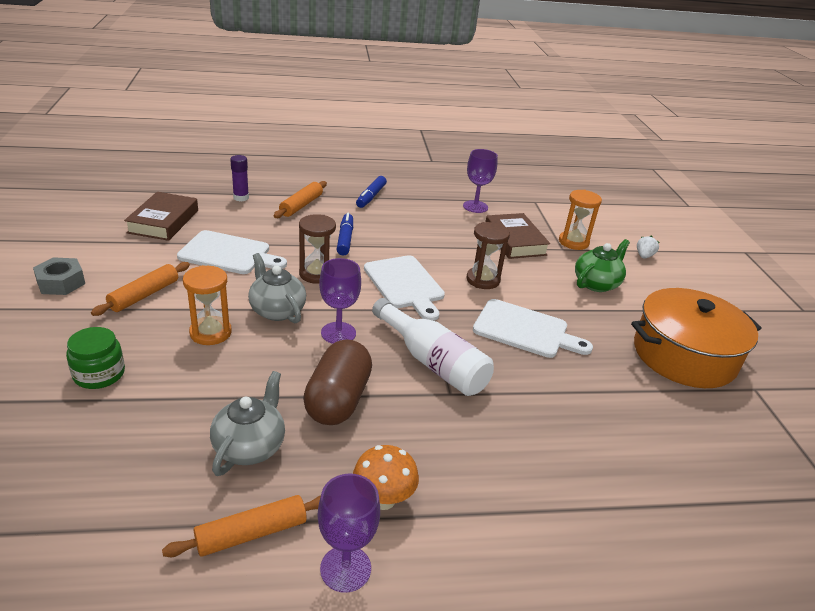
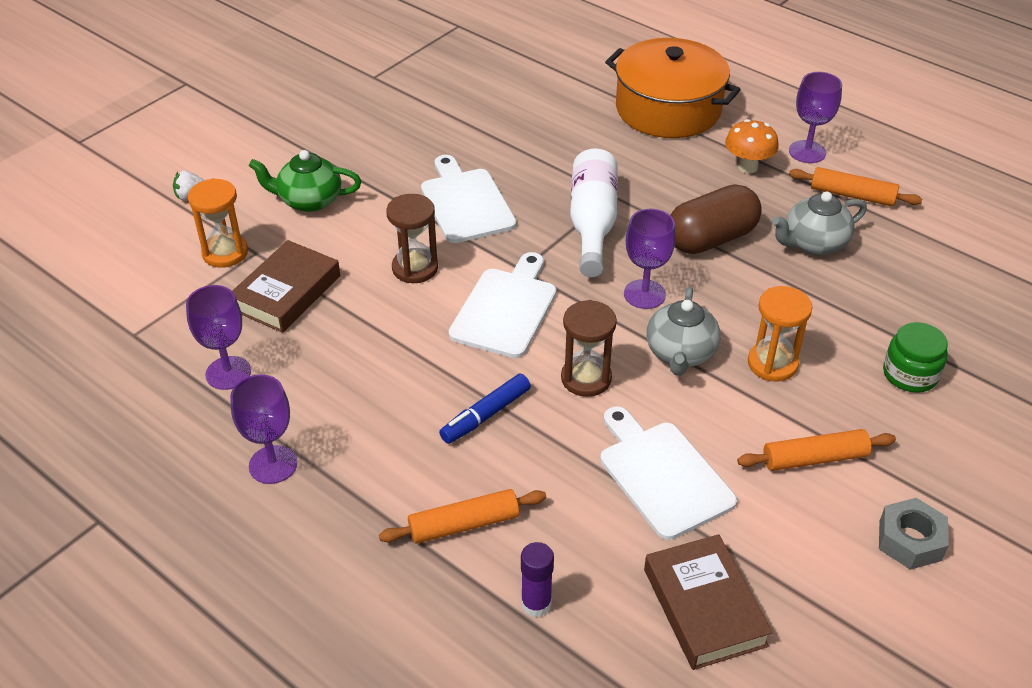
camera: 130 degrees left, 10 degrees up
brown book [124,192,198,241] -> brown book turned 75 degrees counterclockwise [644,534,773,670]
blue marker [356,176,387,208] -> none
orange pot [631,288,762,388] -> orange pot moved to [605,38,741,138]
none -> purple goblet [230,374,297,484]

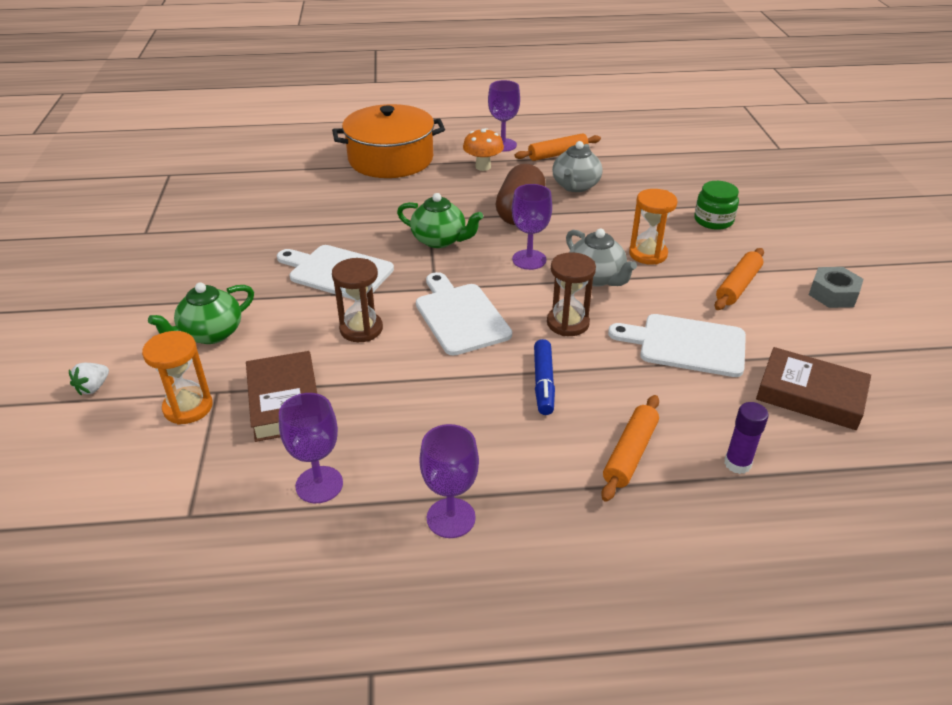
camera: 45 degrees left, 5 degrees down
white bottle [570,149,618,277] -> green teapot [397,193,483,248]

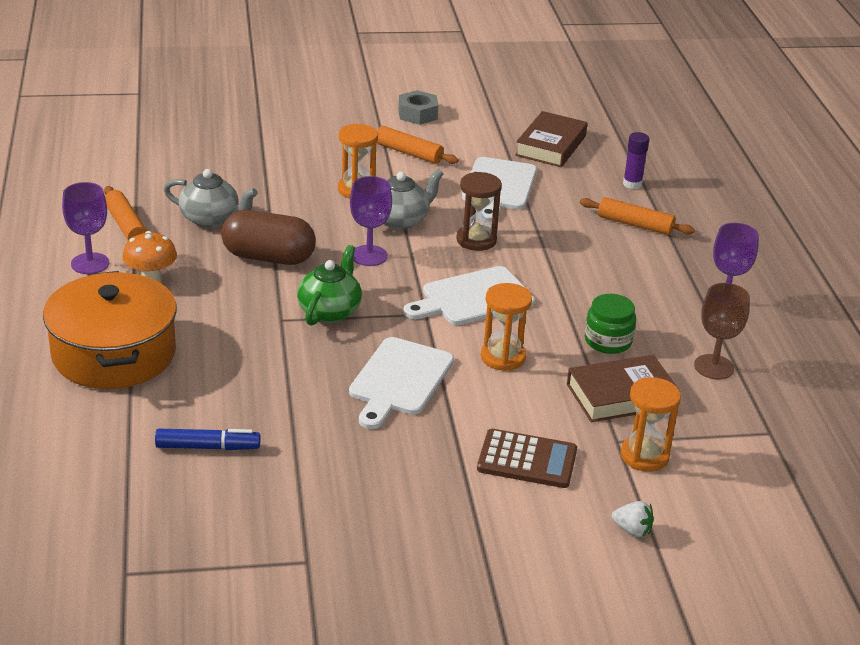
camera: 95 degrees left, 5 degrees down
green teapot [148,282,254,344] -> brown calculator [477,429,577,488]
purple goblet [279,393,343,503] -> brown goblet [694,283,750,380]
brown hourglass [332,258,383,342] -> orange hourglass [481,283,532,371]
blue marker [534,339,555,415] -> blue marker moved to [155,429,260,450]
green jar [694,181,739,230] -> green jar moved to [585,294,636,354]

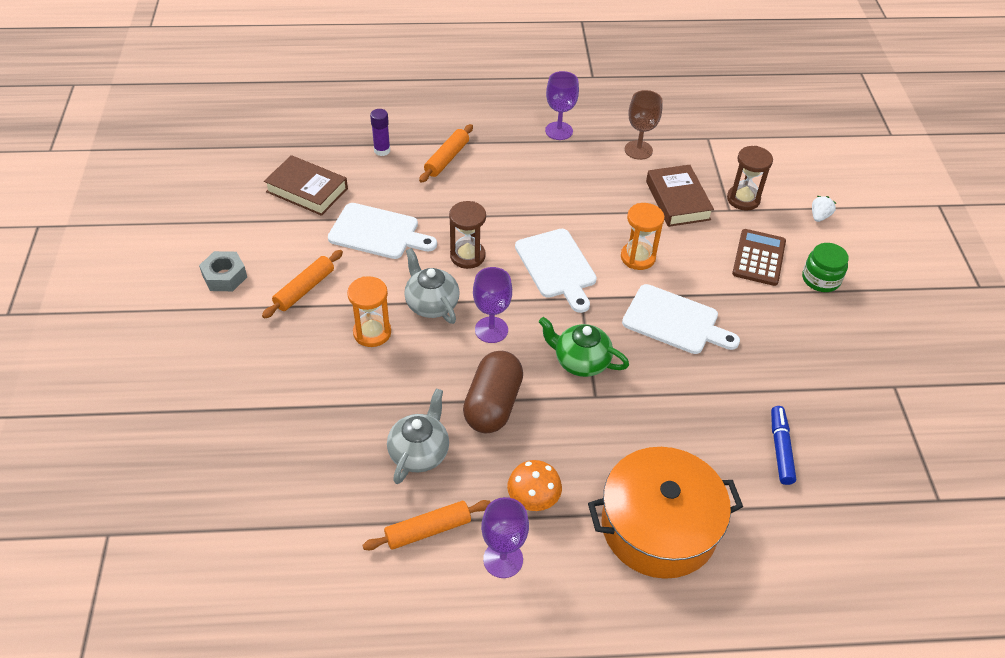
camera: 85 degrees left, 15 degrees up
green jar [585,294,636,354] -> green jar moved to [802,243,849,292]
orange hourglass [620,377,681,472] -> brown hourglass [727,146,773,211]

